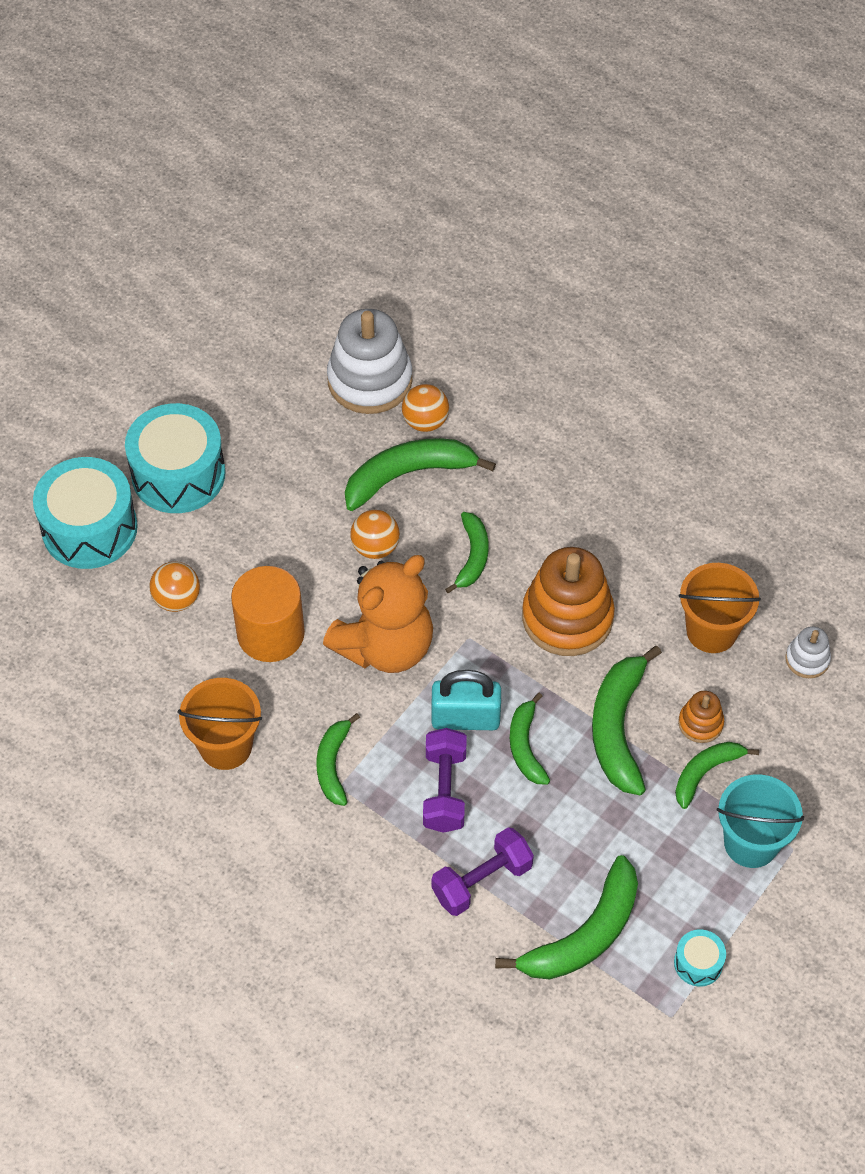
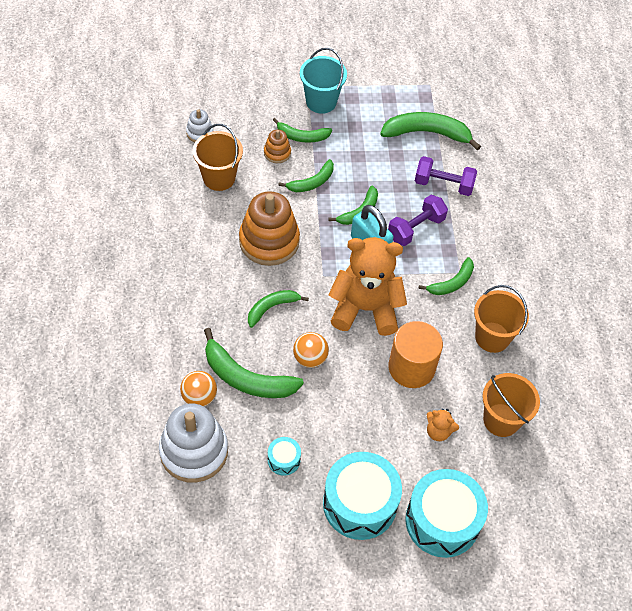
camera: 135 degrees left, 0 degrees up
orange ball [149,562,200,612] -> orange teddy bear [427,409,459,441]
green banana [592,646,662,795] -> green banana [278,159,334,192], size x0.60
turquoise drum [674,929,726,987] -> turquoise drum moved to [268,437,301,476]
none -> orange bucket [482,373,540,437]

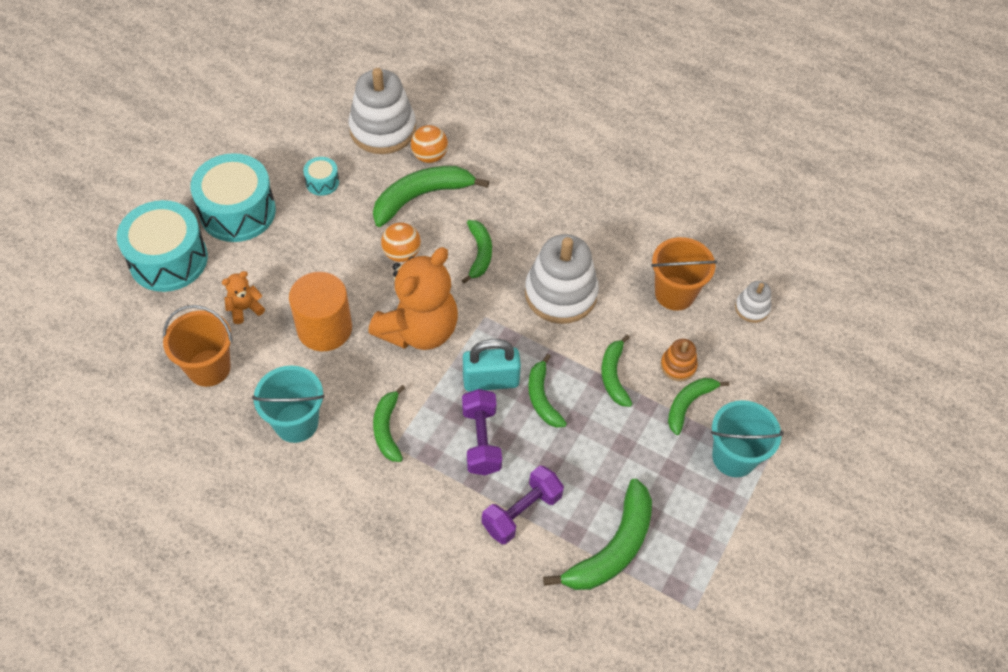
camera: 125 degrees right, 0 degrees up
orange stacking toy [239,191,300,266] -> white stacking toy [525,234,599,324]
orange bucket [474,285,529,353] -> turquoise bucket [252,366,325,443]

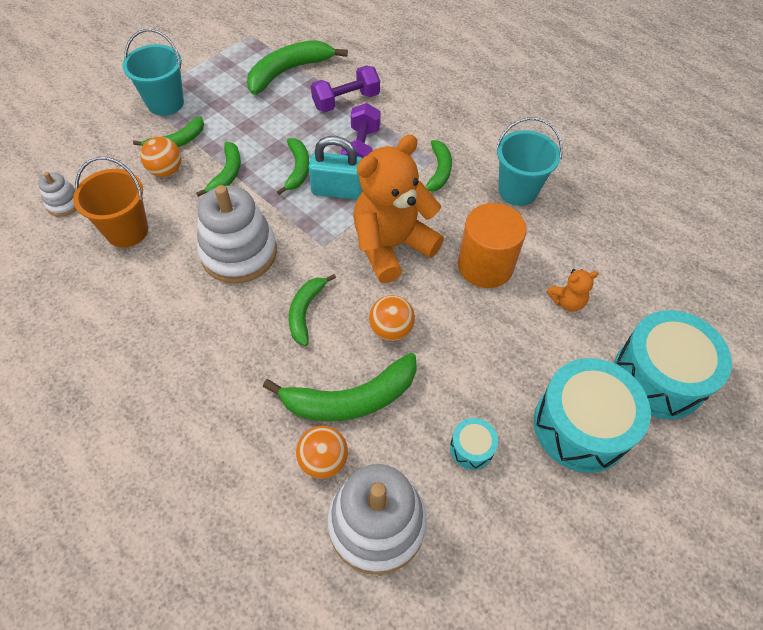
camera: 165 degrees left, 0 degrees up
orange bucket [163,305,232,387] -> none
orange stacking toy [660,339,698,381] -> orange ball [140,137,182,177]

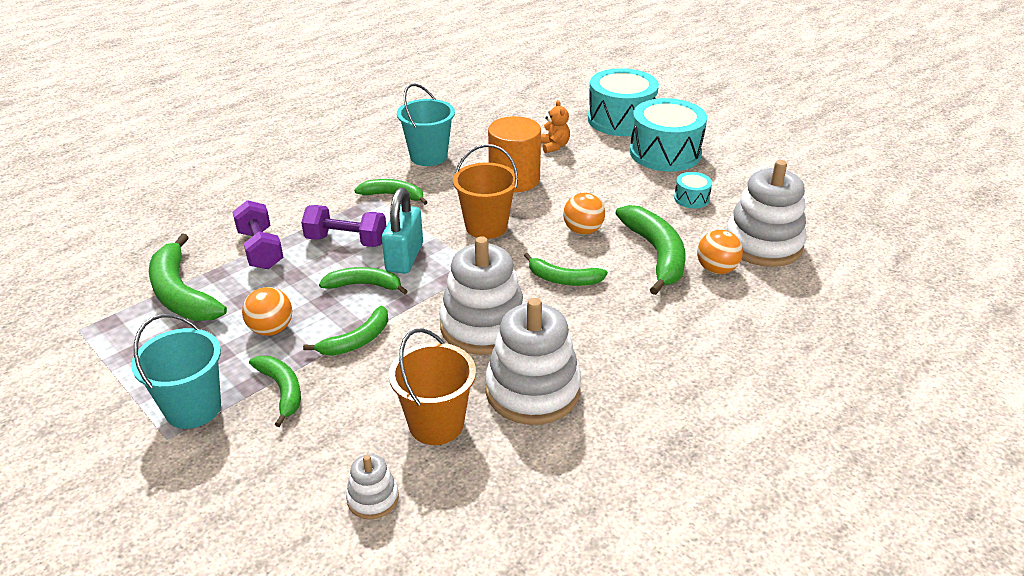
camera: 85 degrees left, 20 degrees down
orange ball [140,137,182,177] -> orange ball moved to [242,287,293,336]
green banana [196,142,241,197] -> green banana turned 120 degrees clockwise [303,306,388,356]
orange teddy bear [353,134,444,283] -> orange bucket [453,144,518,239]
none -> white stacking toy [485,298,581,425]

